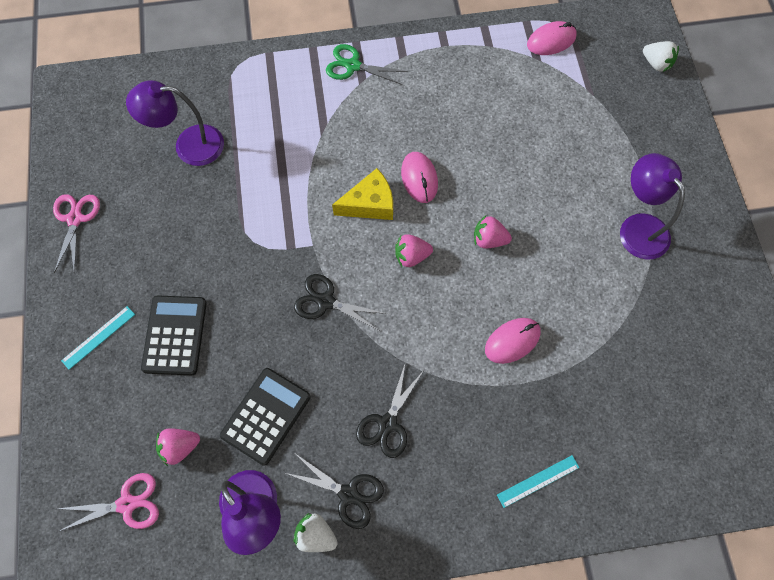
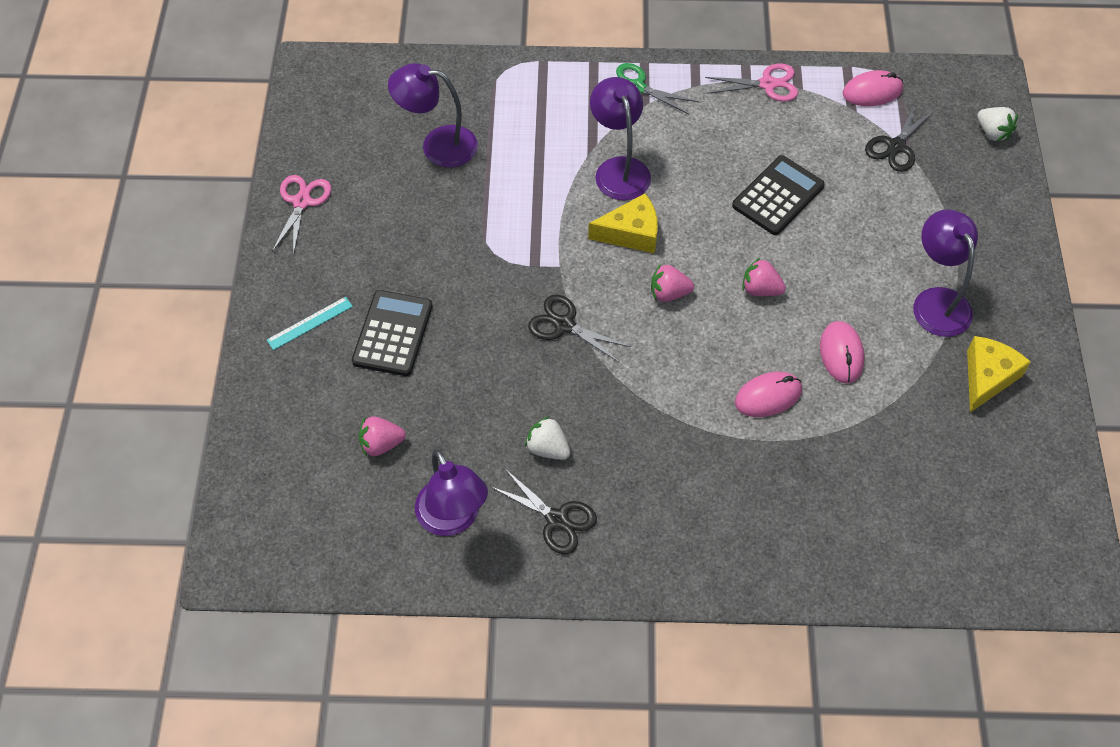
camera: 10 degrees right, 10 degrees down
pink scissors [57,473,159,531] -> pink scissors moved to [705,64,798,102]
black calculator [220,368,311,466] -> black calculator moved to [732,155,825,235]
white strawberry [293,513,338,552] -> white strawberry moved to [525,416,570,460]
black scissors [356,365,424,458] -> black scissors moved to [865,102,936,172]
pink mouse [401,152,438,203] -> pink mouse moved to [820,321,865,384]
turquoise ruler [497,455,579,508] -> none
none -> purple lamp [590,77,651,200]
none -> yellow cheese [967,336,1031,413]

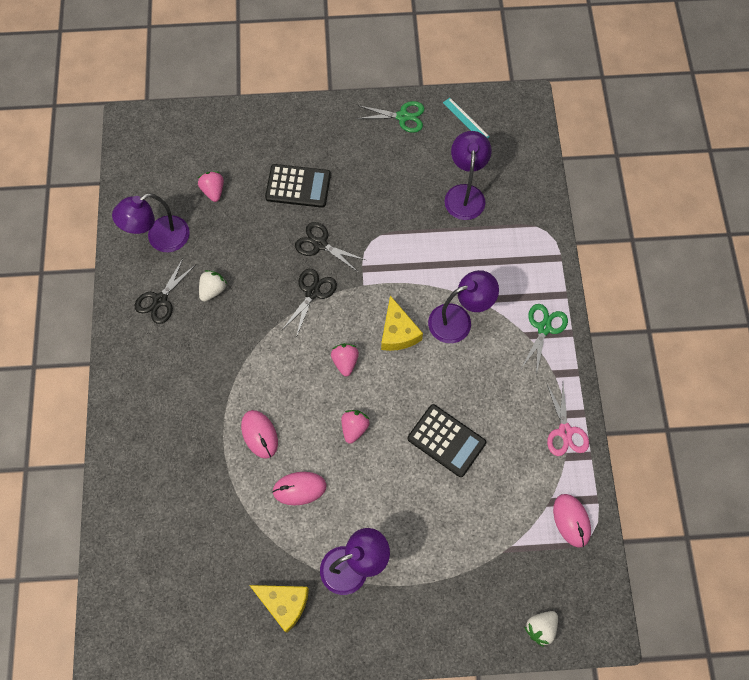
camera: 85 degrees right, 10 degrees up
turquoise ruler [267,297,353,350] -> turquoise ruler moved to [443,98,490,139]
pink scissors [272,175,332,256] -> green scissors [356,101,424,133]
black scissors [865,102,936,172] -> black scissors moved to [295,222,365,272]

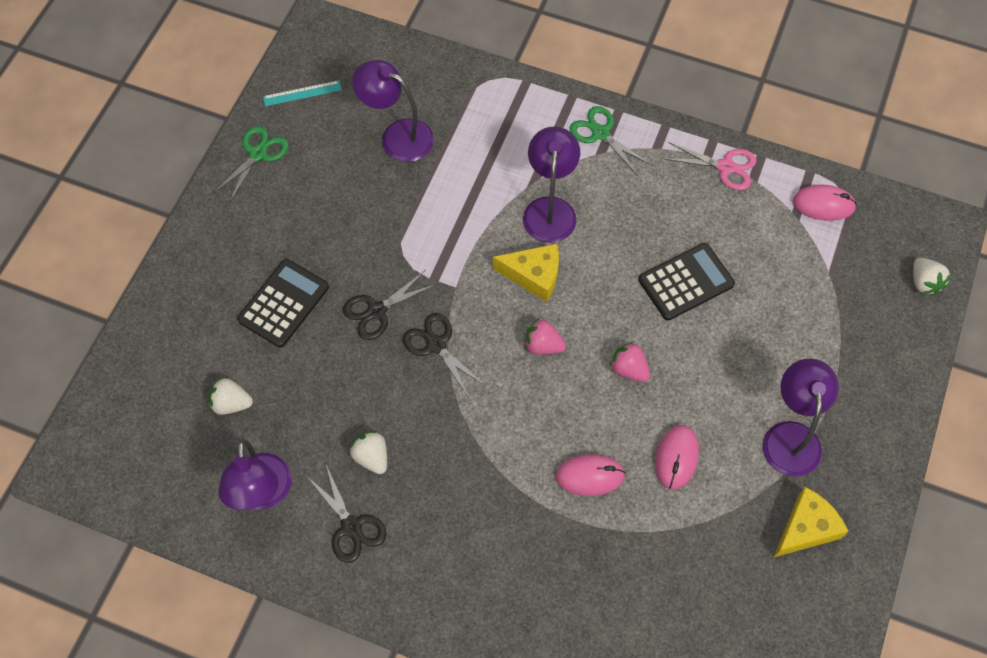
camera: 65 degrees left, 5 degrees down
pink strawberry [198,171,224,202] -> white strawberry [209,377,253,415]

